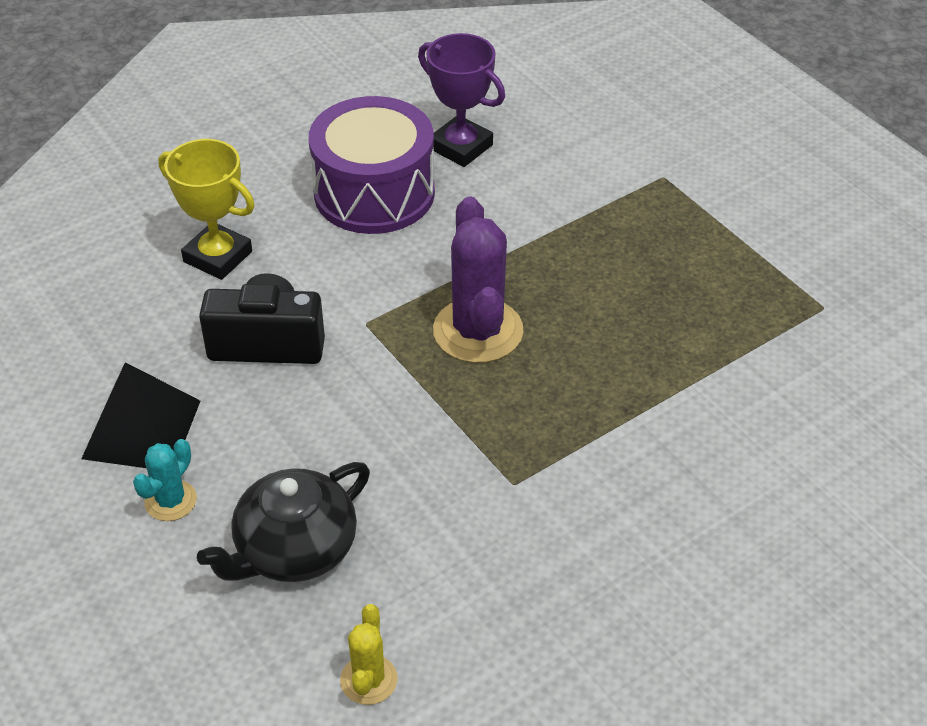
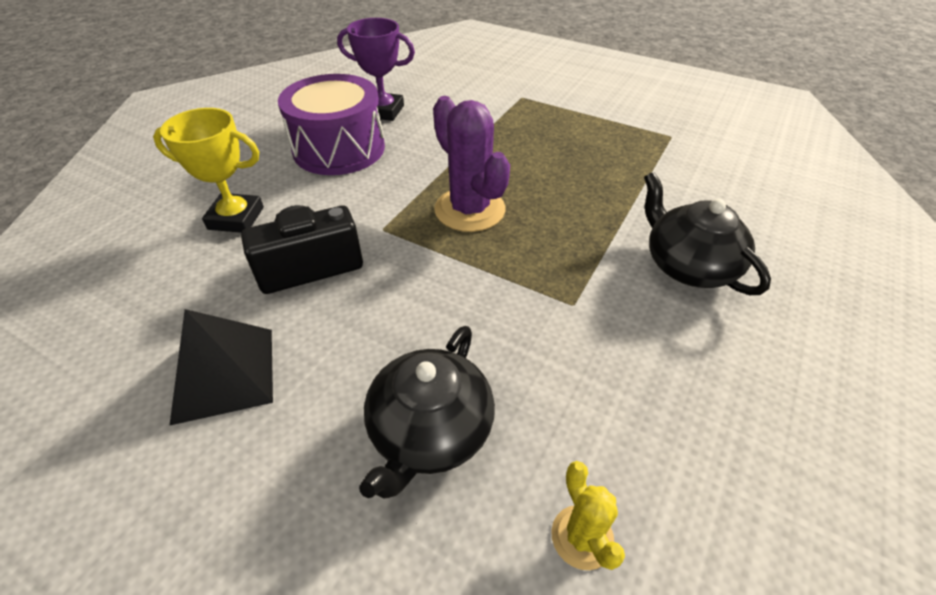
camera: 25 degrees left, 0 degrees up
turquoise cactus [133,439,197,521] -> none
none -> black teapot [644,172,771,295]

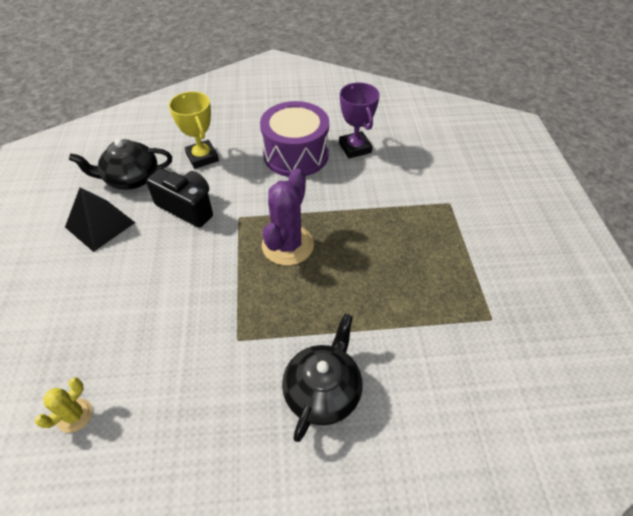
camera: 55 degrees right, 5 degrees up
black teapot [359,326,495,498] -> black teapot moved to [69,139,172,190]

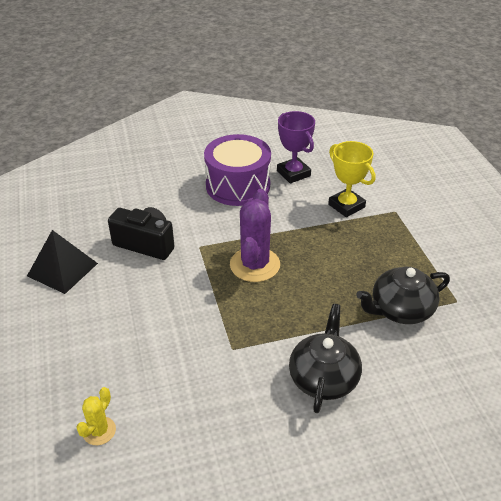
camera: 10 degrees left, 10 degrees down
black teapot [69,139,172,190] -> black teapot moved to [356,267,450,324]
yellow trophy [169,91,219,169] -> yellow trophy moved to [328,141,375,217]

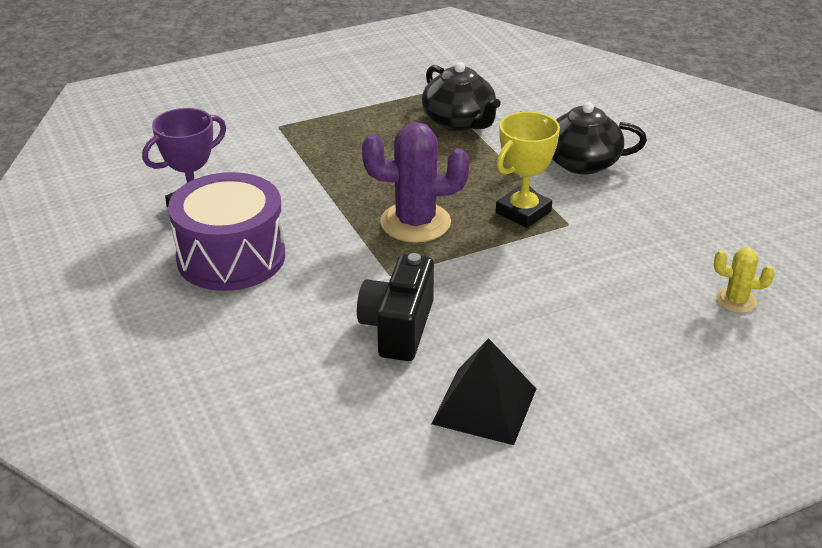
camera: 100 degrees left, 5 degrees down
yellow trophy [328,141,375,217] -> yellow trophy moved to [496,112,560,228]

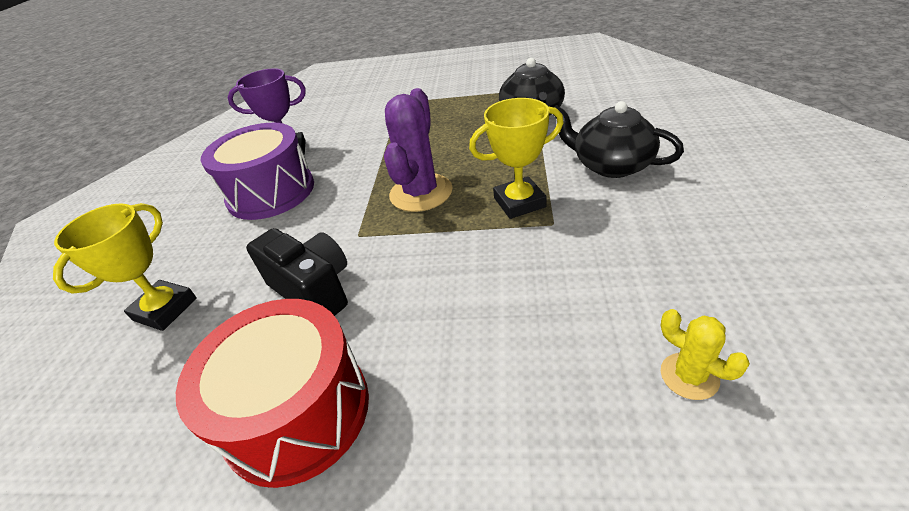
camera: 35 degrees right, 5 degrees up
black camera [357,253,434,361] -> black camera turned 90 degrees clockwise [246,228,348,316]
purple cactus [362,122,469,243] -> purple cactus turned 75 degrees clockwise [384,88,453,212]
black pyramid [431,338,536,445] -> red drum [176,299,369,488]
none -> yellow trophy [53,203,197,331]

